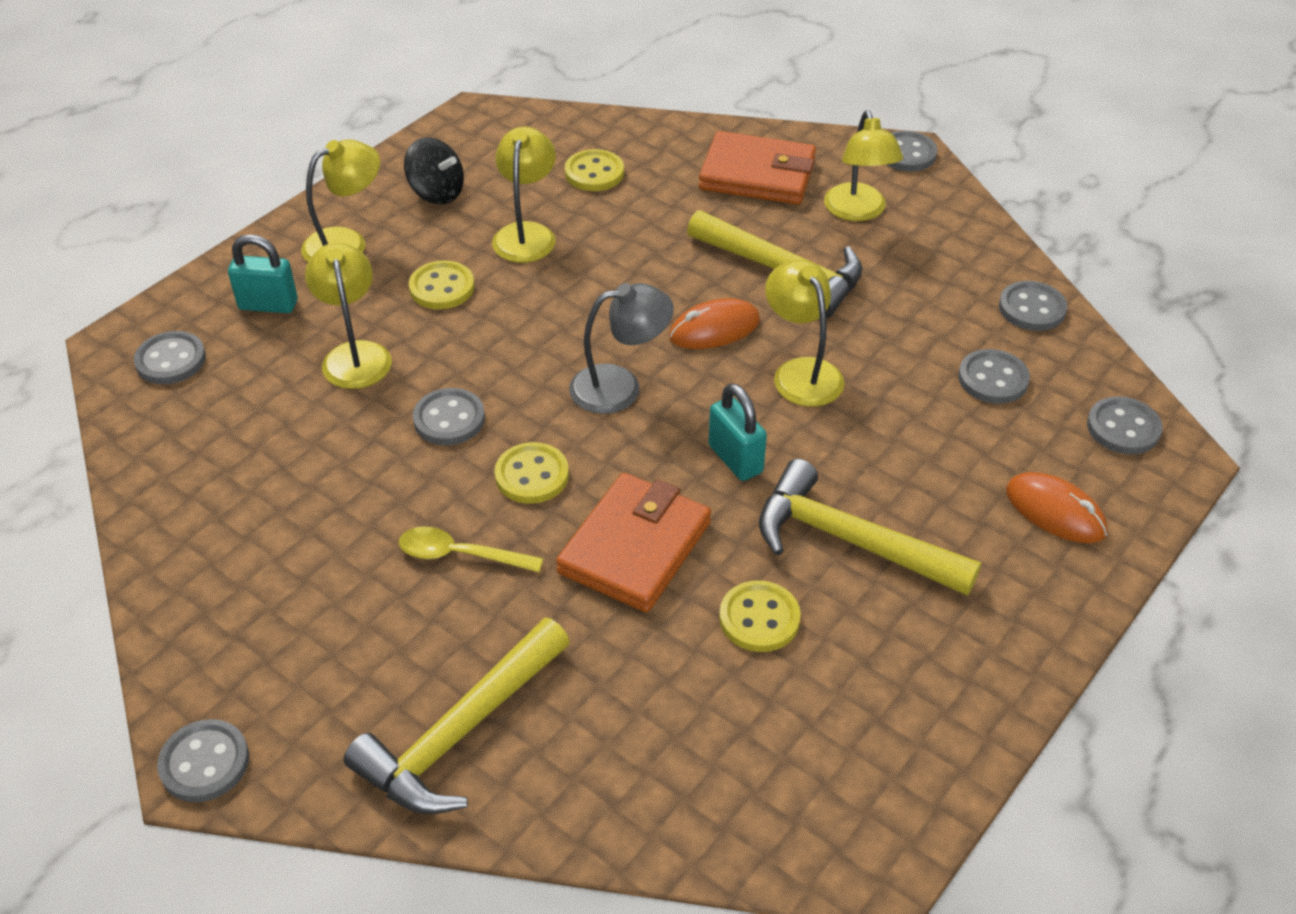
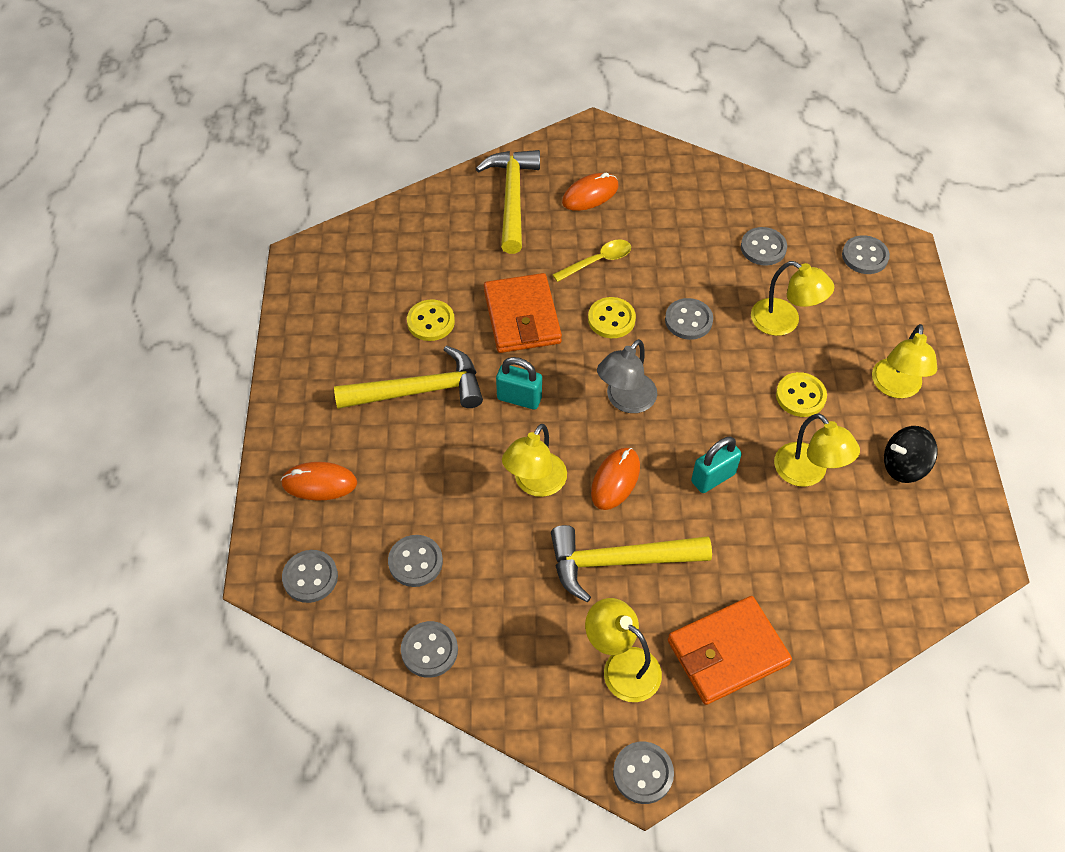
camera: 140 degrees right, 10 degrees up
grey button [157,719,249,802] -> grey button moved to [741,227,787,266]
turquoise padlock [228,234,298,313] -> turquoise padlock moved to [691,437,742,493]
yellow button [565,149,624,191] -> none
yellow lamp [765,260,844,407] -> yellow lamp turned 90 degrees clockwise [502,424,567,497]
none -> orange mouse [562,173,619,211]

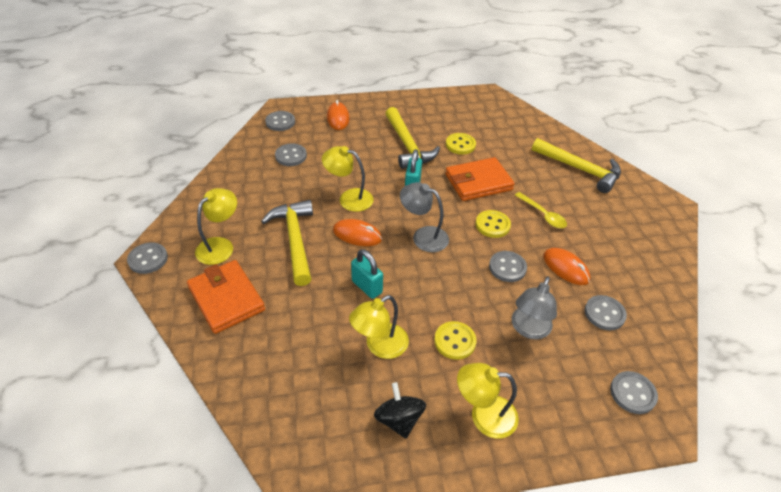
camera: 80 degrees right, 10 degrees down
grey button [401,621,458,678] -> none
yellow hammer [476,150,540,254] -> yellow hammer turned 45 degrees clockwise [532,138,621,193]
orange mouse [562,173,619,211] -> orange mouse moved to [543,248,590,285]
yellow lamp [751,261,834,336] -> grey lamp [512,276,557,339]

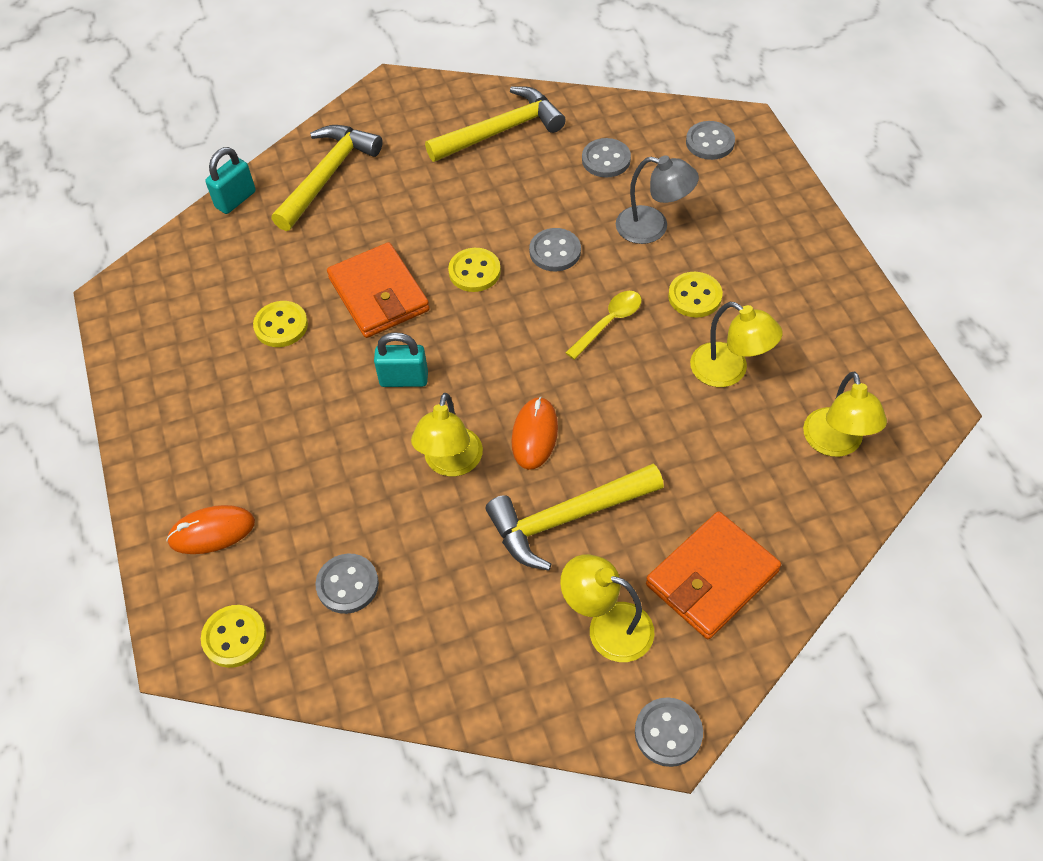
camera: 95 degrees left, 10 degrees up
grey button [265,111,295,131] -> yellow button [201,605,266,668]
turquoise padlock [351,249,383,299] -> turquoise padlock moved to [205,147,256,214]
black spinning top [374,382,426,439] -> none
yellow hammer [385,107,440,169] -> yellow hammer moved to [425,86,566,162]
grey lamp [400,182,449,252] -> none
yellow lamp [457,363,519,439] -> yellow lamp moved to [803,372,887,457]
yellow spoon [515,192,567,228] -> yellow spoon moved to [565,291,642,360]
orange mouse [543,248,590,285] -> none

